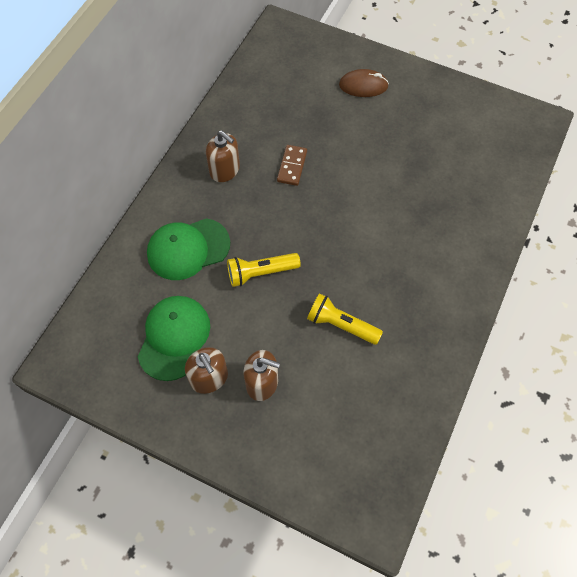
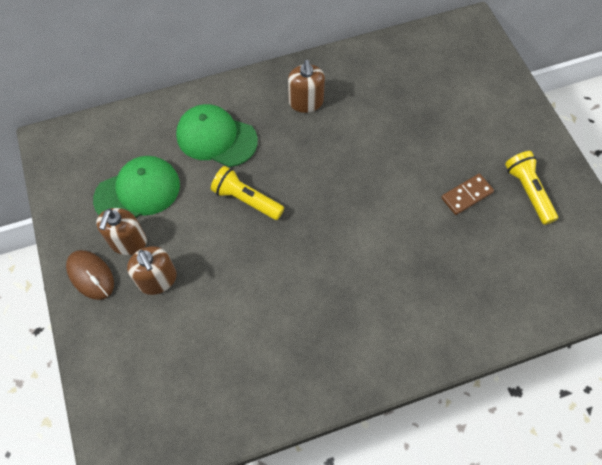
camera: 45 degrees right, 0 degrees up
brown domino [277,145,307,186] -> brown domino moved to [441,174,494,215]
yellow flashlight [307,293,383,345] -> yellow flashlight moved to [505,151,558,225]
brown mouse [339,69,389,97] -> brown mouse moved to [66,250,114,300]

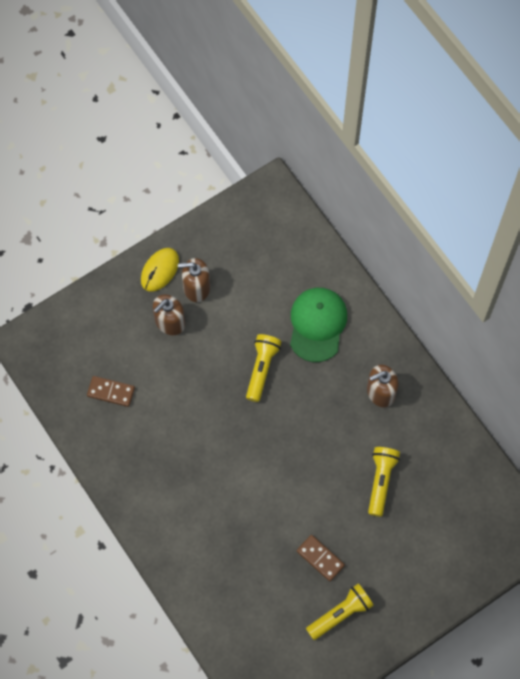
camera: 75 degrees right, 5 degrees up
brown mouse [66,250,114,300] -> yellow mouse [141,248,179,292]
green cap [93,156,180,217] -> none
none -> brown domino [87,376,135,407]
none -> yellow flashlight [368,447,400,517]

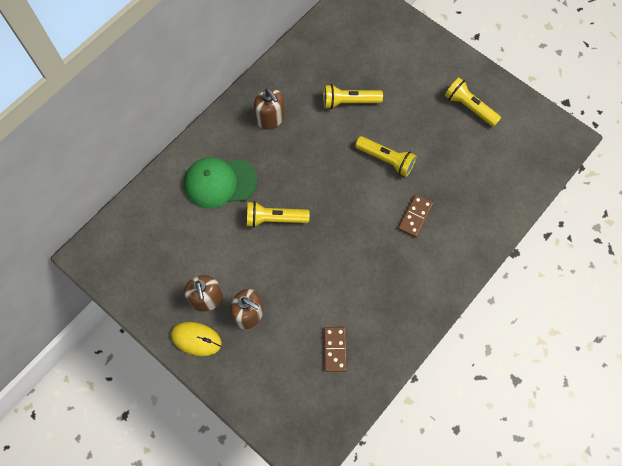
camera: 105 degrees left, 0 degrees up
brown domino [297,535,345,581] -> brown domino moved to [398,195,434,238]
none -> yellow flashlight [355,136,417,177]

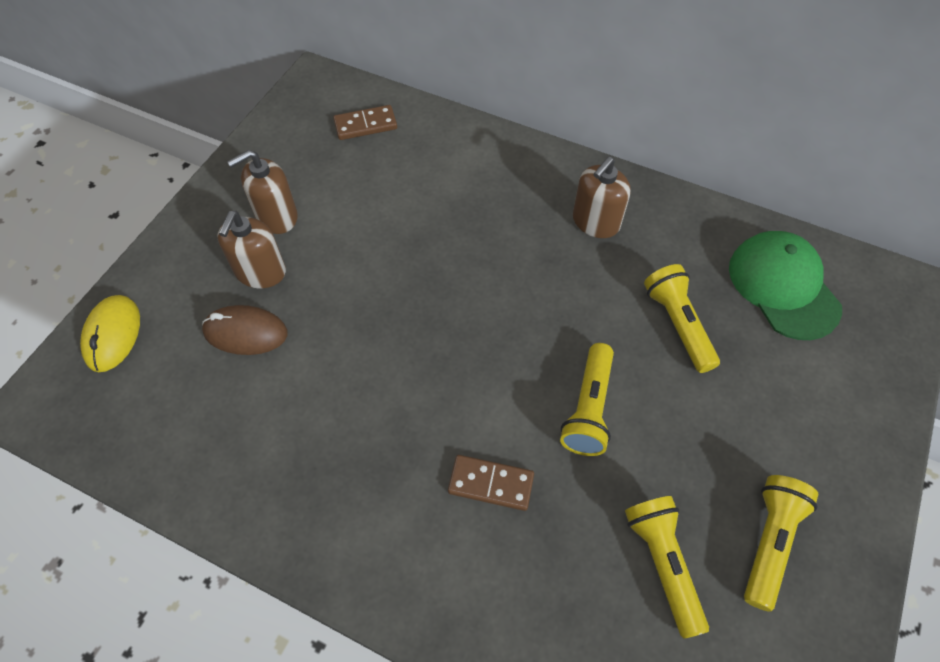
camera: 75 degrees right, 10 degrees down
yellow mouse [171,322,222,356] -> yellow mouse moved to [80,295,140,372]
green cap [184,157,257,208] -> green cap moved to [729,231,842,340]
yellow flashlight [247,201,310,227] -> yellow flashlight moved to [625,496,709,639]
brown domino [324,327,347,372] -> brown domino moved to [333,105,397,140]
none -> brown mouse [202,305,288,355]

